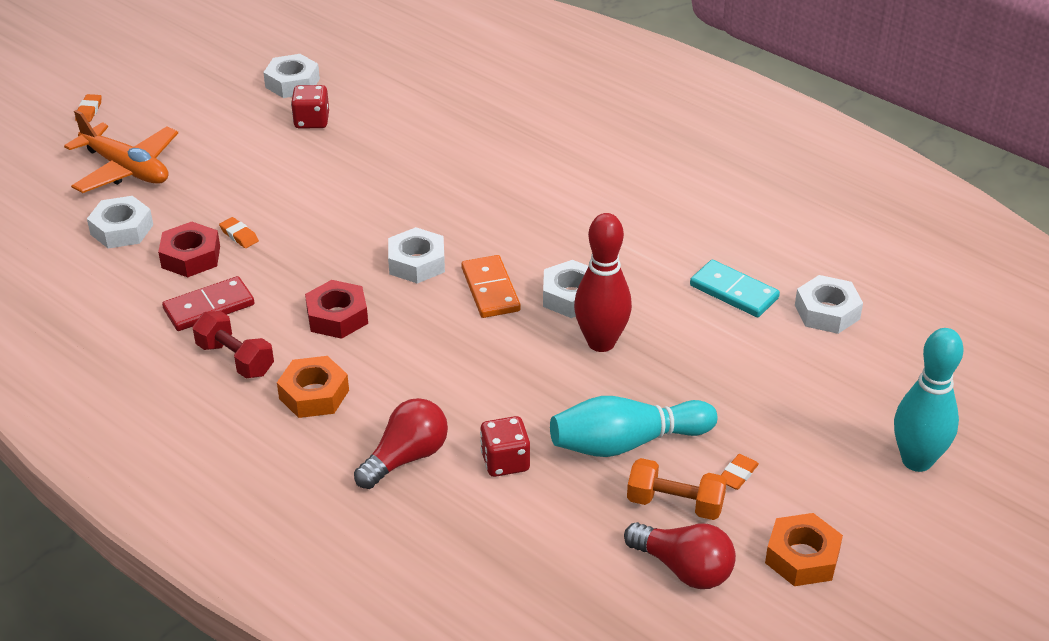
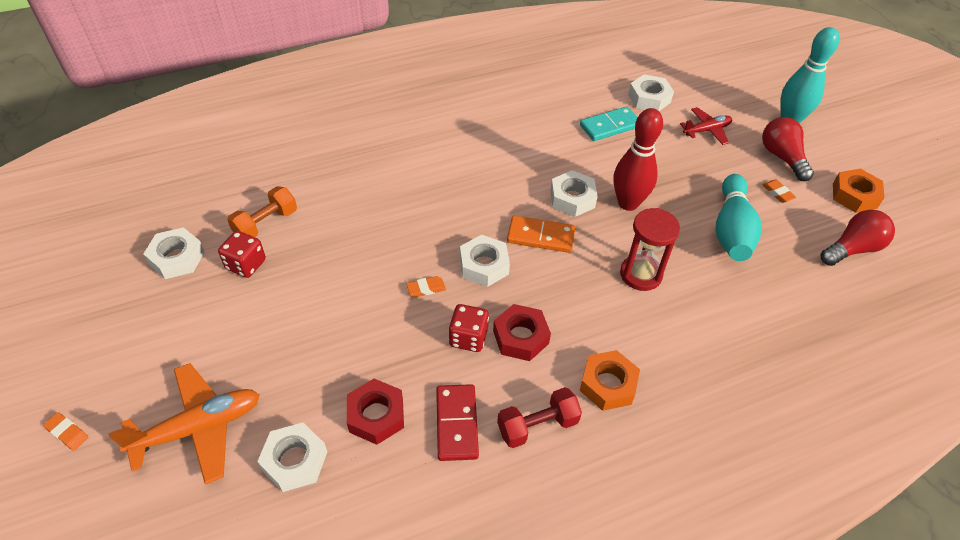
camera: 65 degrees left, 10 degrees up
orange eraser [219,217,259,248] -> orange eraser moved to [406,276,446,297]
red light bulb [354,398,448,489] -> red light bulb moved to [762,117,814,181]
red dice [480,416,530,477] -> red dice moved to [449,304,489,352]
orange dumbbell [627,458,727,520] -> orange dumbbell moved to [227,186,297,237]
none -> red hourglass [620,208,680,291]
none -> red plane [680,107,732,145]

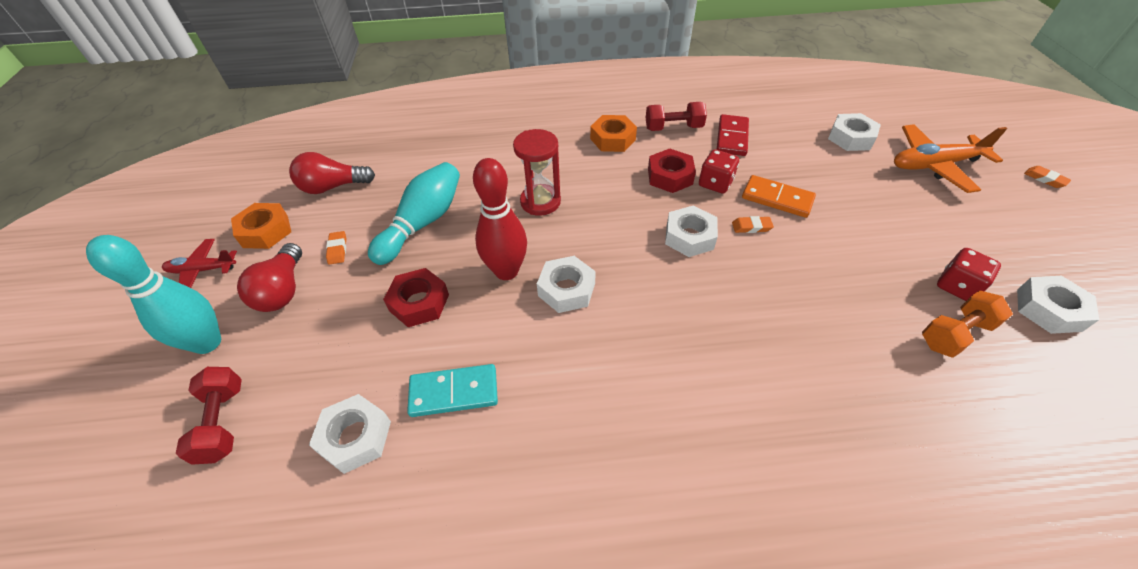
camera: 160 degrees left, 0 degrees up
red nut [347,379,404,445] -> red nut moved to [383,268,449,327]
orange domino [507,216,575,253] -> orange domino moved to [742,175,816,218]
red plane [680,107,732,145] -> red plane moved to [162,239,237,288]
none -> red dumbbell [176,367,242,465]

